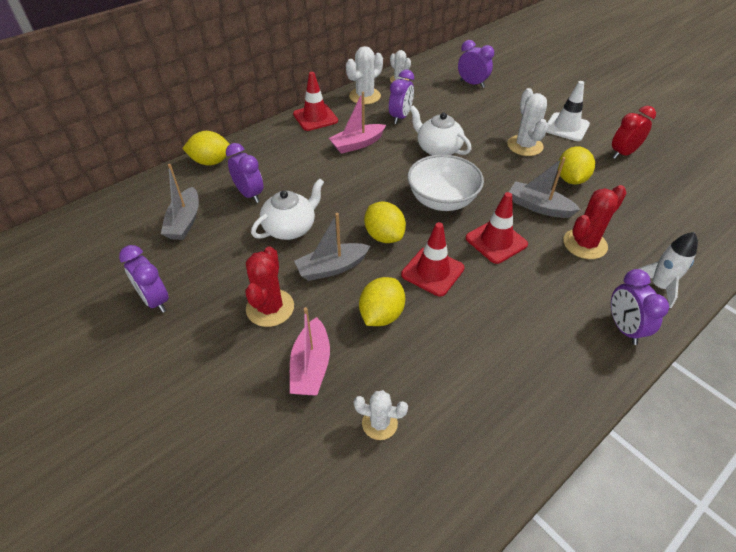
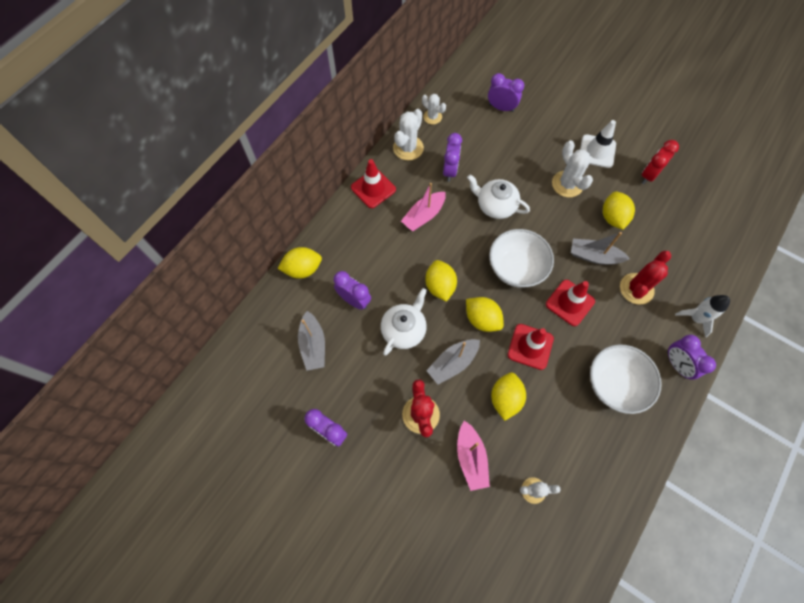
camera: 15 degrees left, 20 degrees up
none -> yellow lemon [425,260,457,302]
none -> white bowl [590,344,662,414]

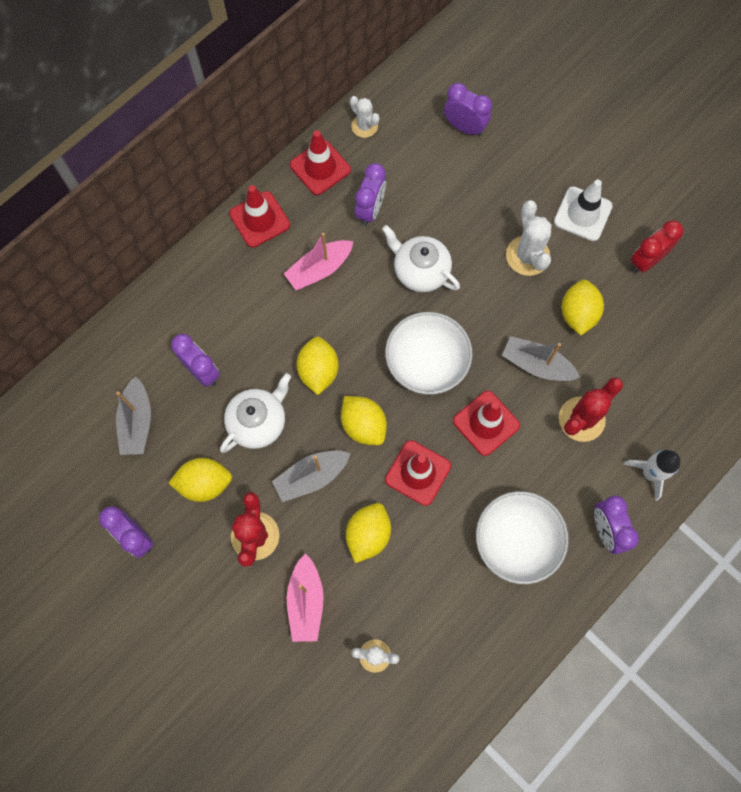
camera: 10 degrees right, 5 degrees up
yellow lemon [278,247,322,279] -> yellow lemon moved to [169,458,232,502]
white cactus [393,109,424,160] -> red traffic cone [290,130,351,195]

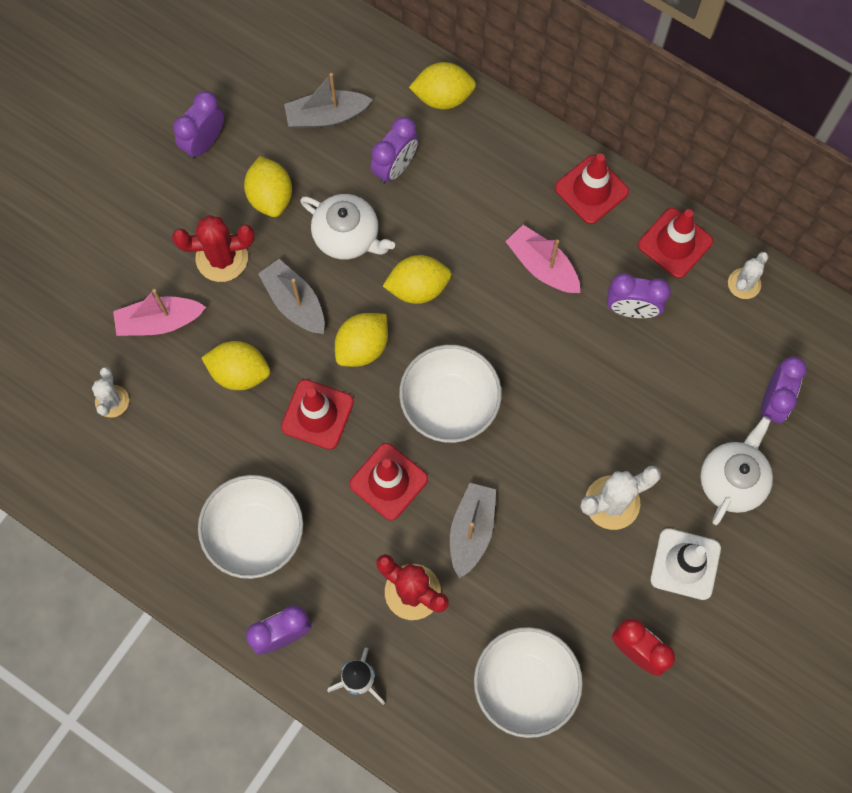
camera: 80 degrees right, 0 degrees up
white teapot [382,225,460,292] -> white teapot moved to [700,416,773,525]
yellow lemon [561,280,604,335] -> yellow lemon moved to [409,62,476,110]
none -> white bowl [474,627,583,738]

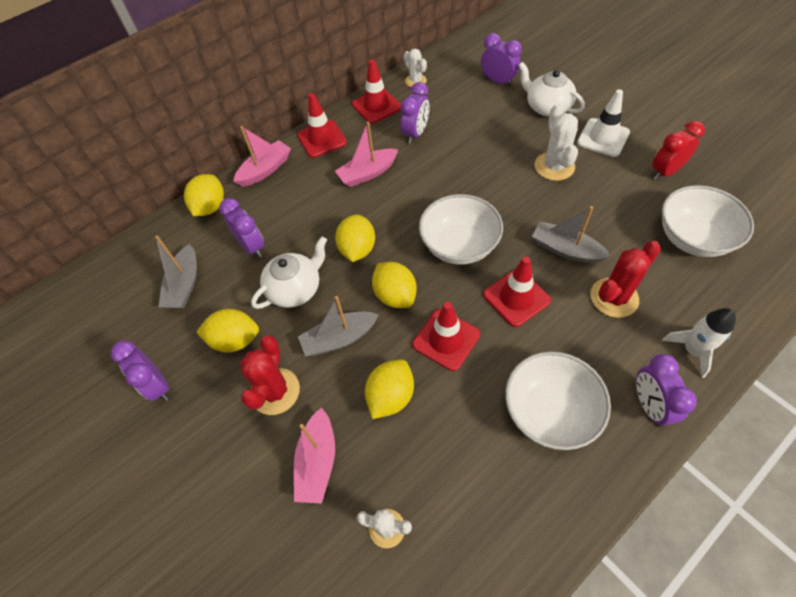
camera: 70 degrees left, 15 degrees down
none -> pink boat [233,126,291,187]

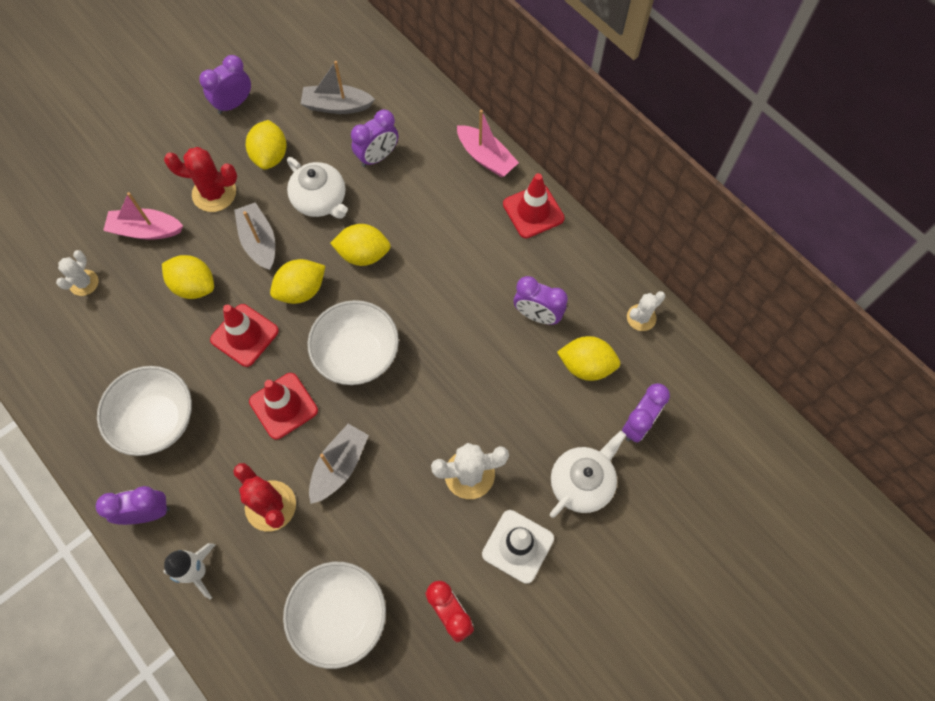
camera: 85 degrees right, 10 degrees up
yellow lemon [184,174,224,216] -> yellow lemon moved to [557,336,621,381]
pink boat [335,121,398,187] -> none
red traffic cone [352,59,401,124] -> none

